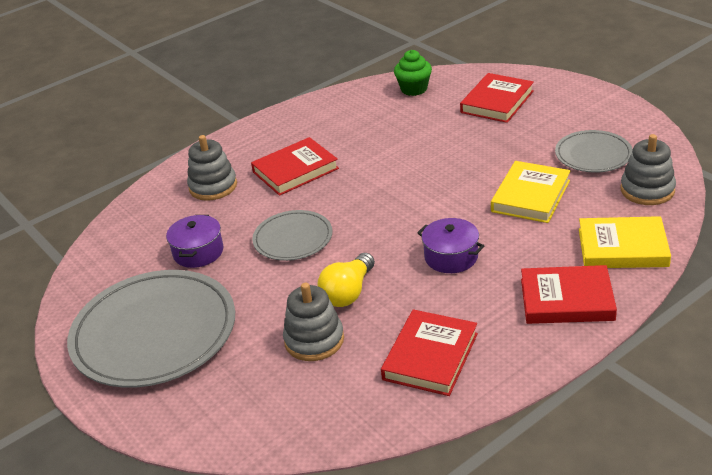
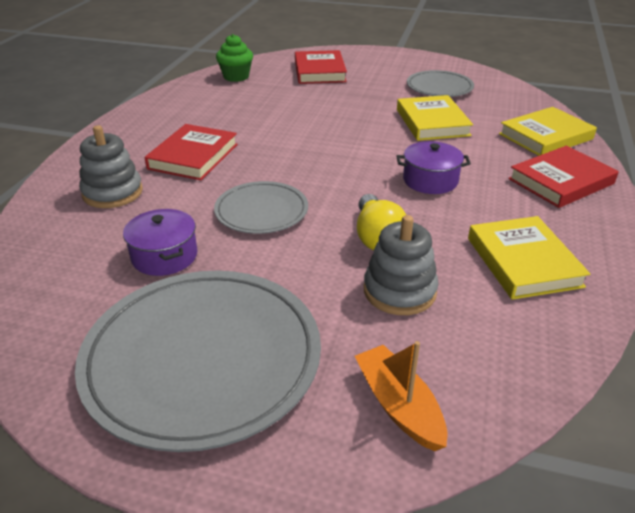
camera: 40 degrees left, 0 degrees up
red book [381,309,478,396] -> yellow book [468,216,590,300]
grey stacking toy [620,134,676,205] -> none
none -> orange boat [355,341,447,451]

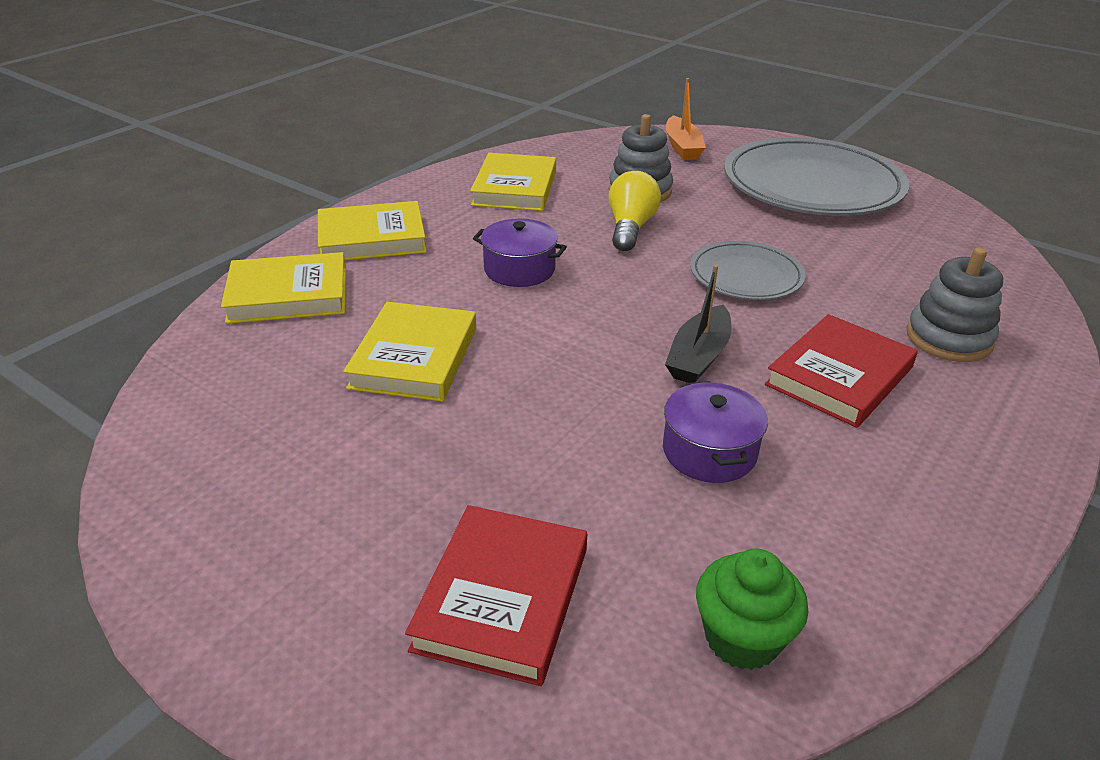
camera: 160 degrees left, 0 degrees up
purple pot [123,209,197,276] -> purple pot moved to [663,381,768,483]
grey plate [407,70,474,97] -> none
red book [508,146,619,208] -> yellow book [318,201,427,260]
none -> black boat [665,265,731,383]

